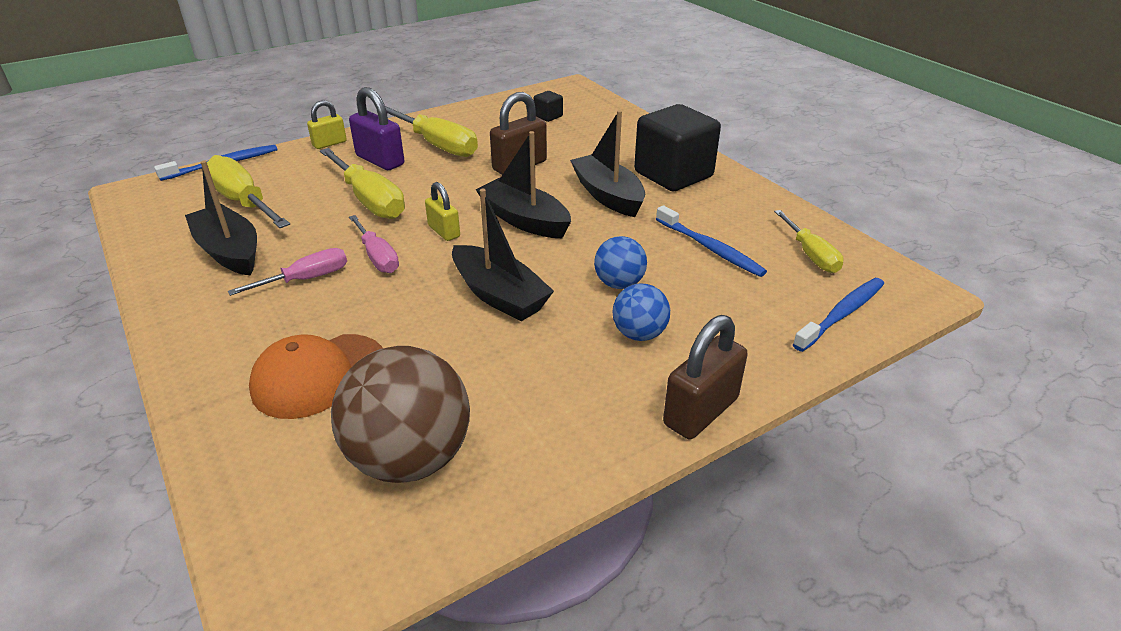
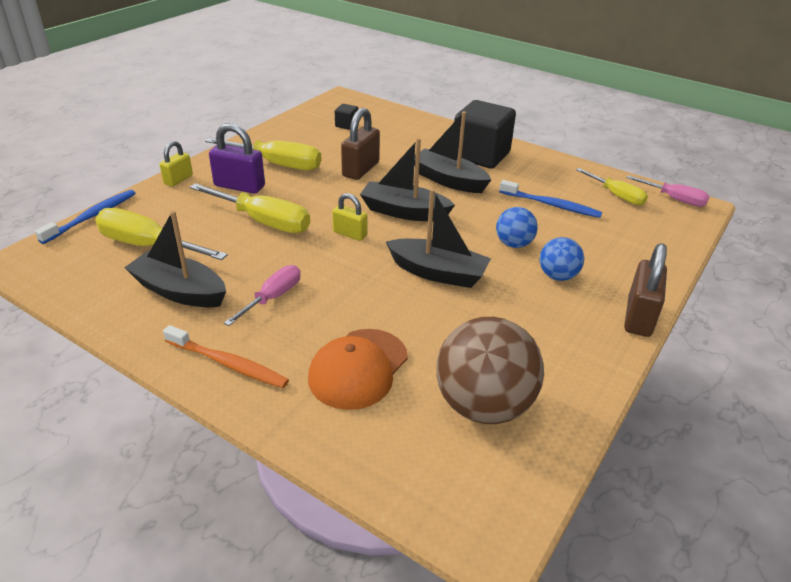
camera: 25 degrees left, 0 degrees up
pink screwdriver [349,215,399,273] -> pink screwdriver moved to [626,175,709,207]
blue toothbrush [793,278,884,352] -> none
none -> orange toothbrush [163,325,289,388]

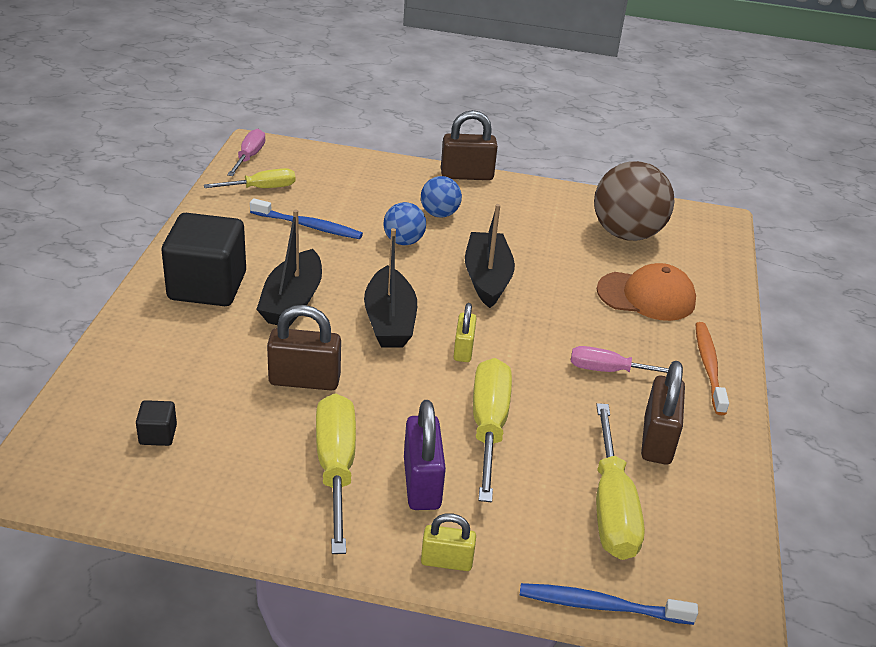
camera: 115 degrees left, 0 degrees up
black boat [124,211,226,308] -> brown padlock [641,361,685,465]
blue toothbrush [499,180,602,218] -> blue toothbrush turned 105 degrees clockwise [250,198,363,239]
yellow screwdriver [576,168,648,205] -> yellow screwdriver turned 45 degrees clockwise [204,168,295,188]

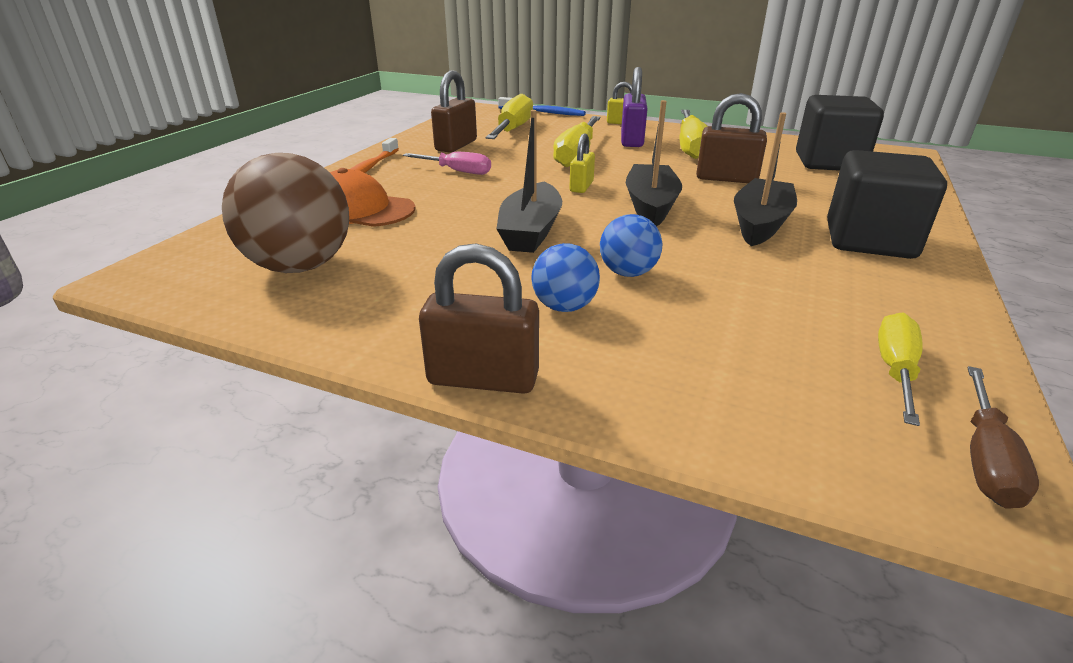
camera: 165 degrees left, 5 degrees down
black cube [136,400,177,446] -> black cube [796,95,884,171], size x2.38
yellow screwdriver [204,168,295,188] -> yellow screwdriver turned 120 degrees clockwise [878,312,923,426]
pink screwdriver [227,129,266,176] -> brown screwdriver [967,366,1039,508]
blue toothbrush [250,198,363,239] -> none

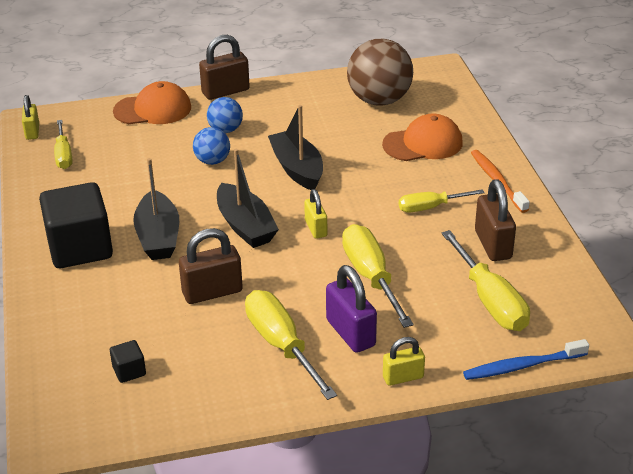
camera: 145 degrees right, 5 degrees up
pink screwdriver [403,152,491,175] -> yellow screwdriver [399,189,485,213]
black cube [796,95,884,171] -> black cube [110,340,146,383], size x0.42
brown screwdriver [967,366,1039,508] -> yellow padlock [22,95,39,140]
none -> orange cap [113,81,191,124]

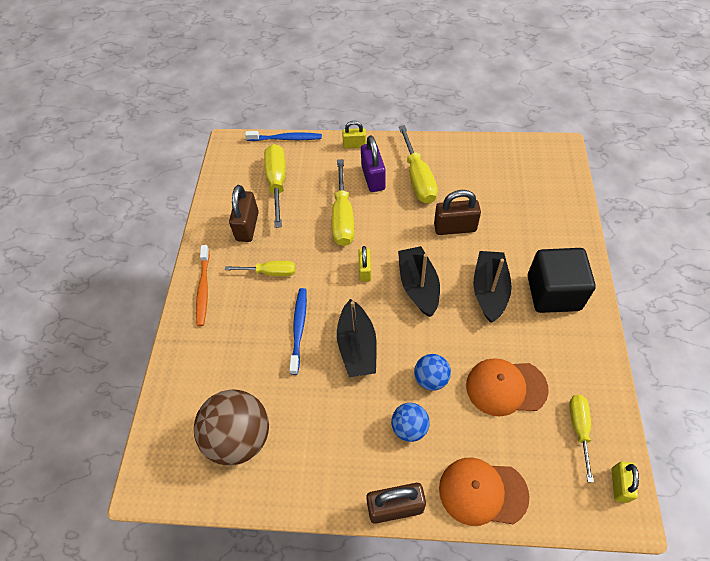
camera: 160 degrees left, 20 degrees up
black cube [110,340,146,383] -> none
orange cap [382,113,463,161] -> orange cap moved to [466,358,549,416]
none -> blue toothbrush [289,288,307,375]

